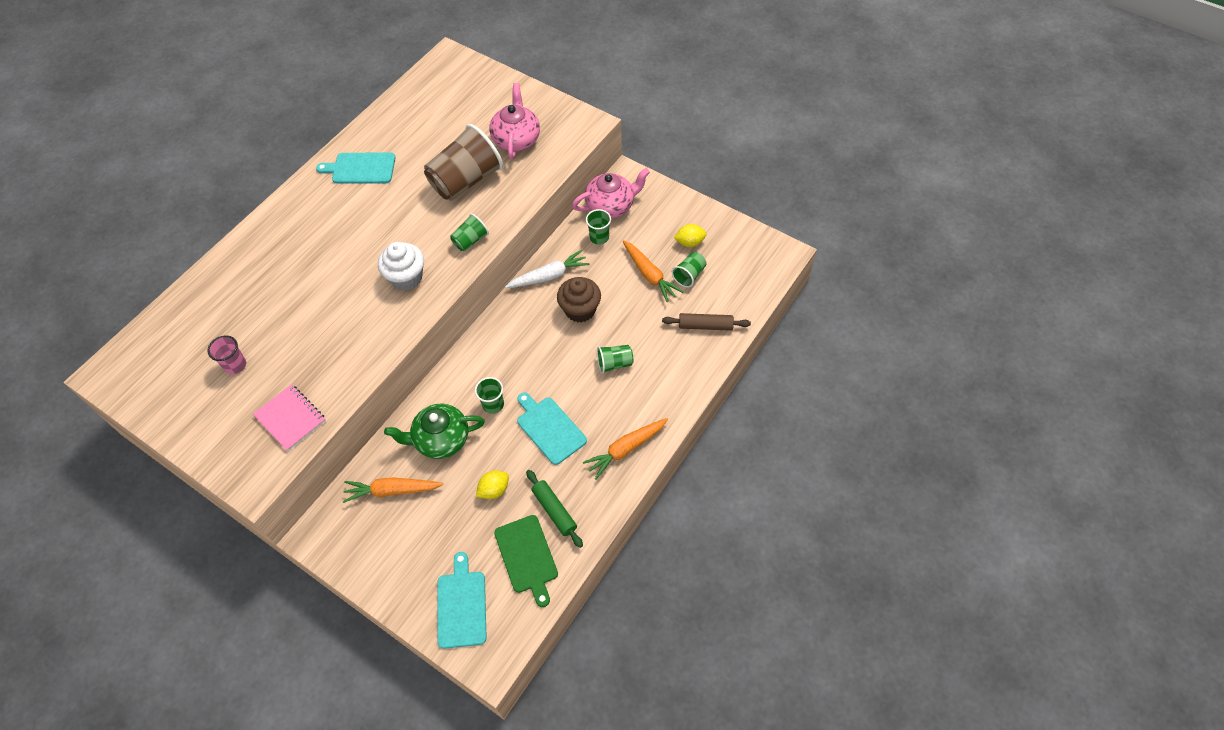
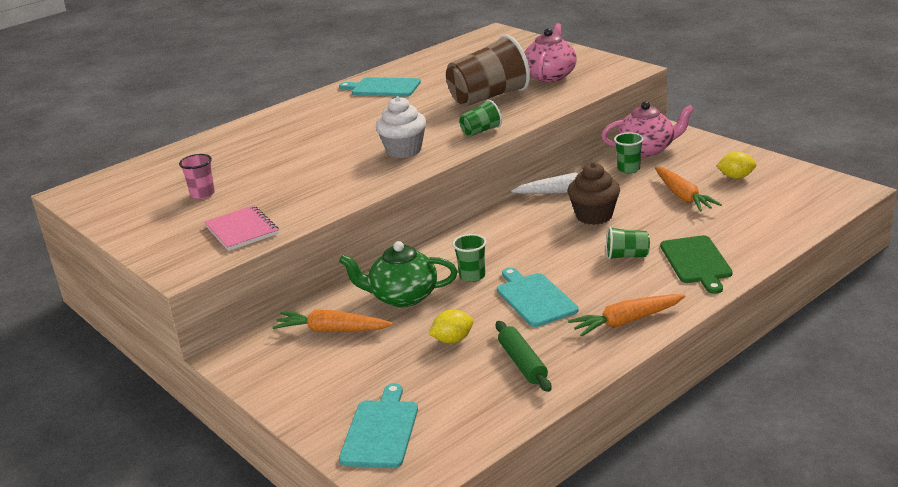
camera: 15 degrees right, 30 degrees down
green cutting board [494,515,558,607] -> green cutting board moved to [660,235,733,294]
brown rolling pin [662,313,751,331] -> none
green cup [672,252,707,287] -> none

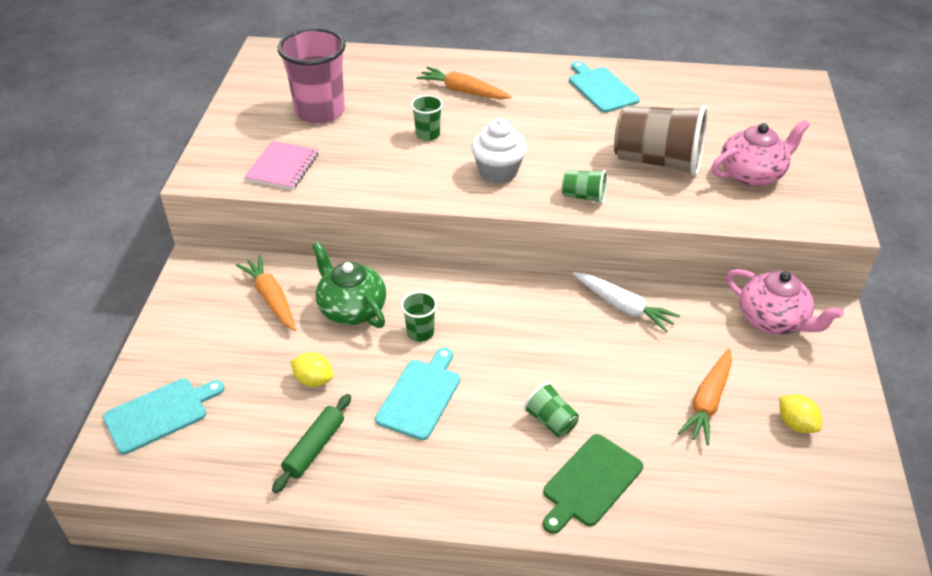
camera: 45 degrees right, 15 degrees up
pink cup [179,154,215,199] -> pink cup [278,28,346,124], size x2.10
brown cupcake [568,163,620,225] -> none
orange carrot [568,294,685,337] -> orange carrot moved to [417,67,512,99]
green cup [614,132,644,173] -> green cup moved to [411,95,443,141]

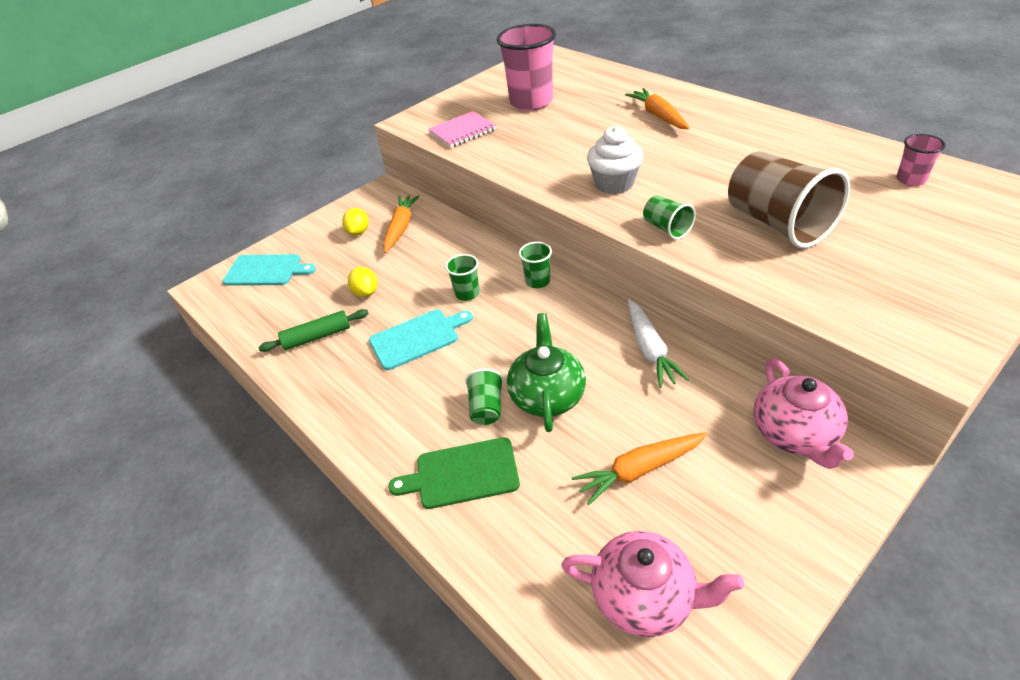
camera: 45 degrees right, 0 degrees up
green teapot [312,242,386,328] -> green teapot moved to [507,313,586,432]
green cup [411,95,443,141] -> green cup moved to [519,242,552,288]
turquoise cutting board [569,61,640,113] -> none
pink teapot [711,120,810,187] -> pink teapot moved to [561,531,744,637]
yellow lemon [780,395,822,433] -> yellow lemon moved to [342,208,369,236]
none -> pink cup [896,134,945,186]

